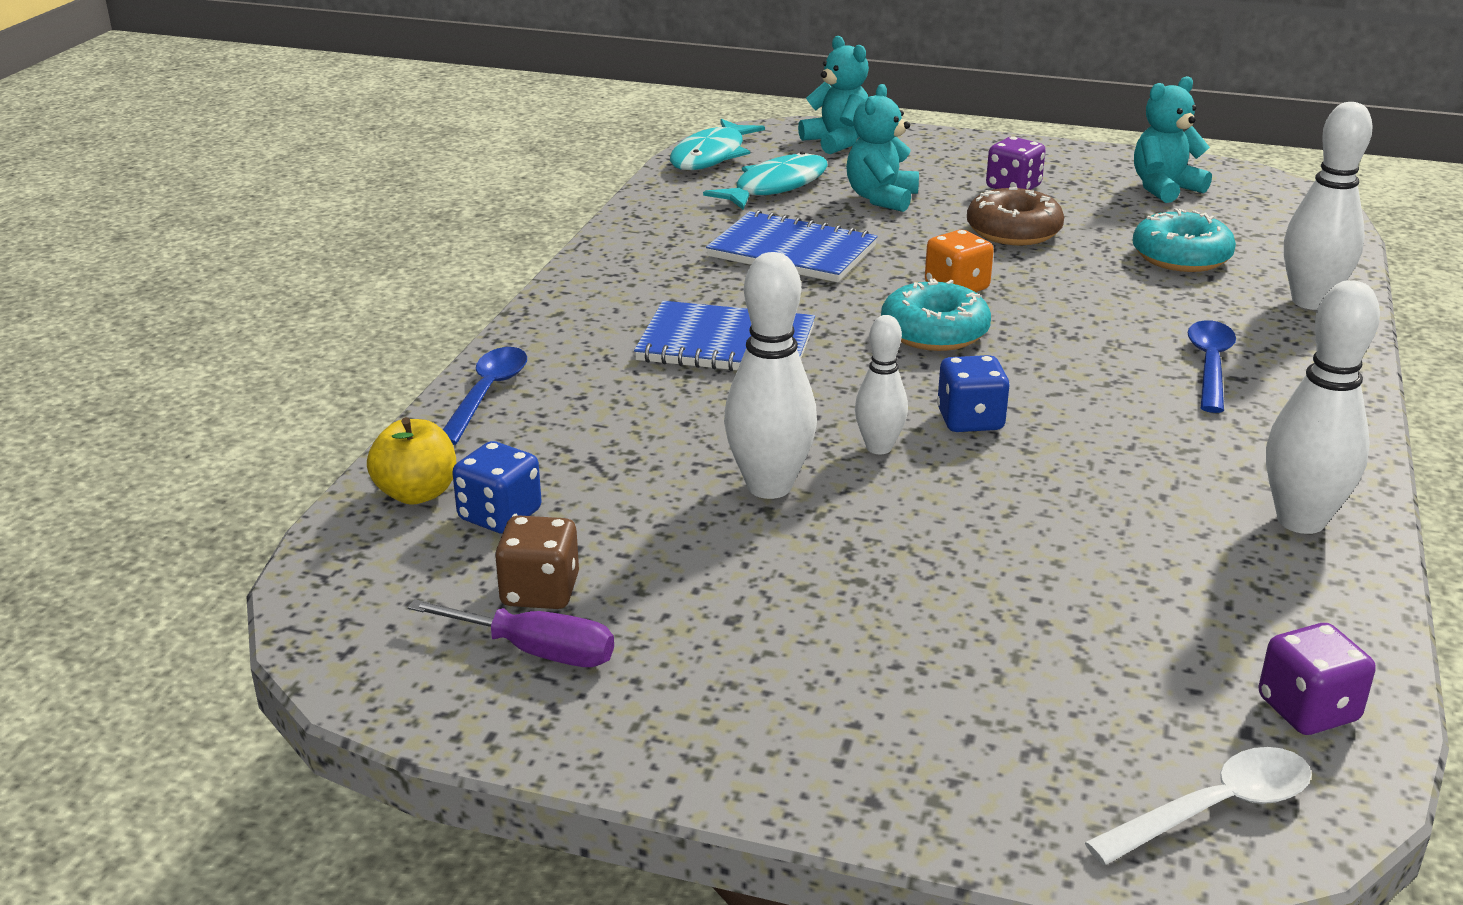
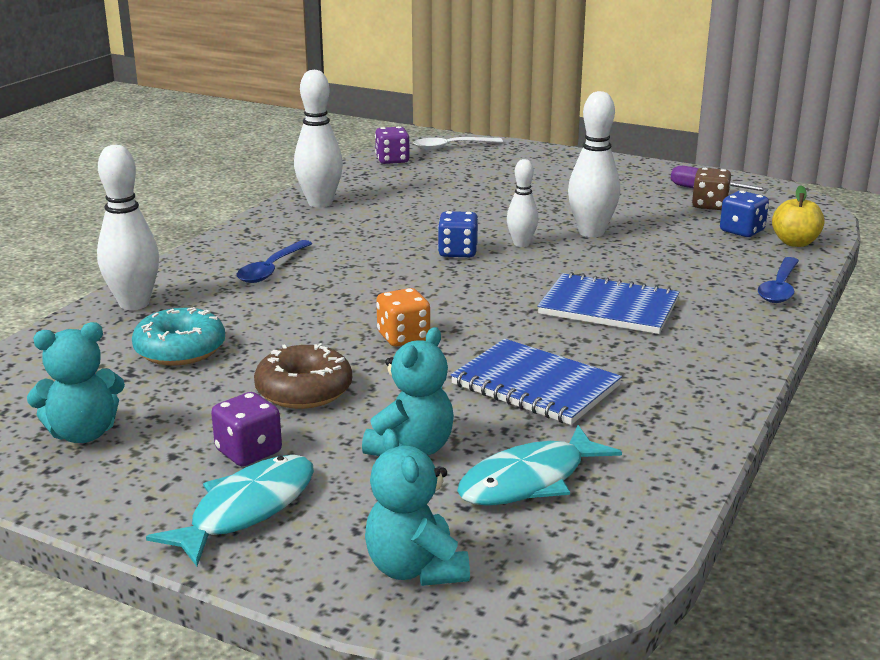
camera: 170 degrees left, 5 degrees down
turquoise fish [670,119,765,170] -> turquoise fish moved to [146,455,314,566]
turquoise donut [881,279,991,351] -> none

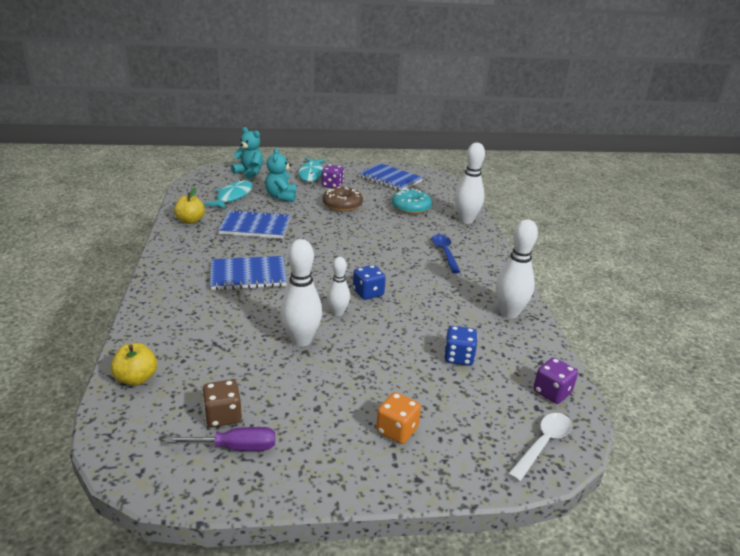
camera: 145 degrees right, 5 degrees up
turquoise teddy bear [27,322,125,443] -> blue notebook [358,163,423,191]
orange dice [376,288,430,346] -> orange dice moved to [376,392,421,444]
blue dice [720,191,769,237] -> blue dice moved to [444,326,477,366]
blue spoon [758,257,799,303] -> none
none -> yellow apple [174,188,205,224]

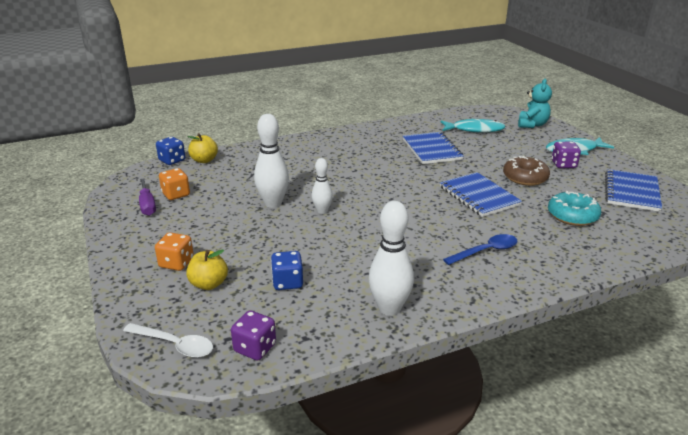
camera: 75 degrees right, 0 degrees up
yellow apple [174,188,205,224] -> yellow apple moved to [186,250,228,290]
brown dice [202,380,242,428] -> orange dice [159,168,190,200]
blue notebook [210,256,287,290] -> blue notebook moved to [440,172,522,217]
turquoise teddy bear [265,148,296,202] -> none
blue dice [353,265,386,300] -> blue dice moved to [156,137,185,165]
white bowling pin [455,143,485,224] -> none

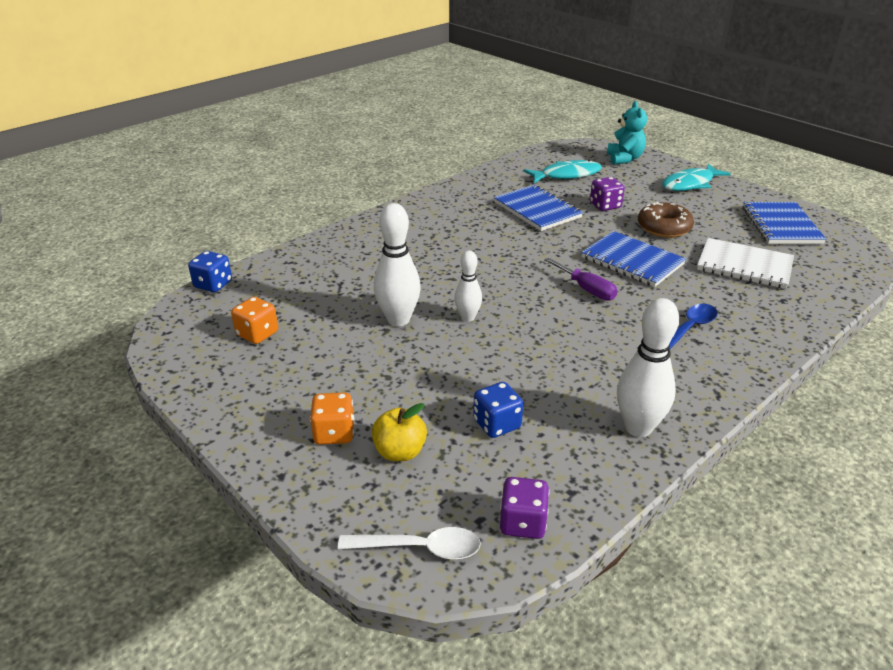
camera: 20 degrees left, 5 degrees up
purple screwdriver [139,178,156,216] -> purple screwdriver moved to [544,258,617,301]
yellow apple [187,133,218,163] -> none
turquoise donut [548,191,601,226] -> white notebook [697,238,794,289]
purple dice [552,142,581,168] -> purple dice moved to [590,177,625,211]

